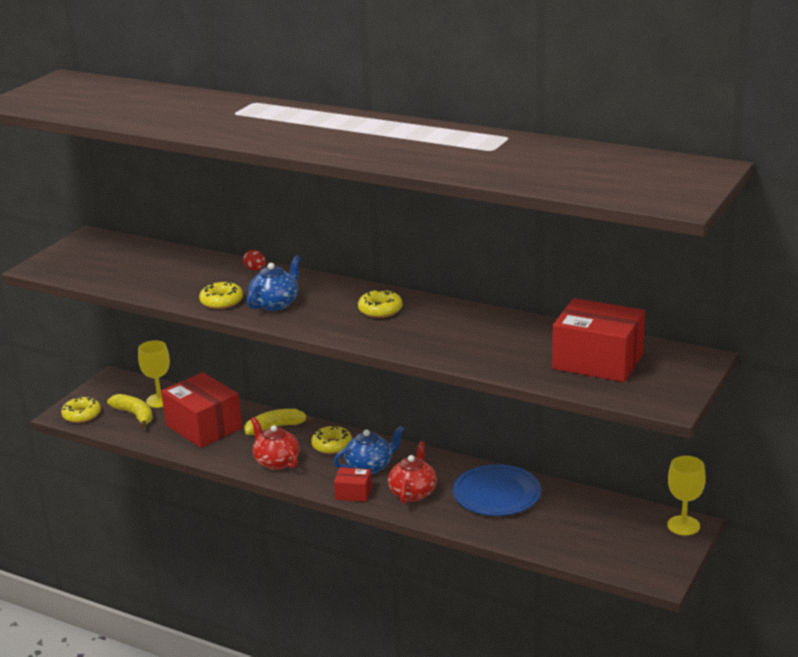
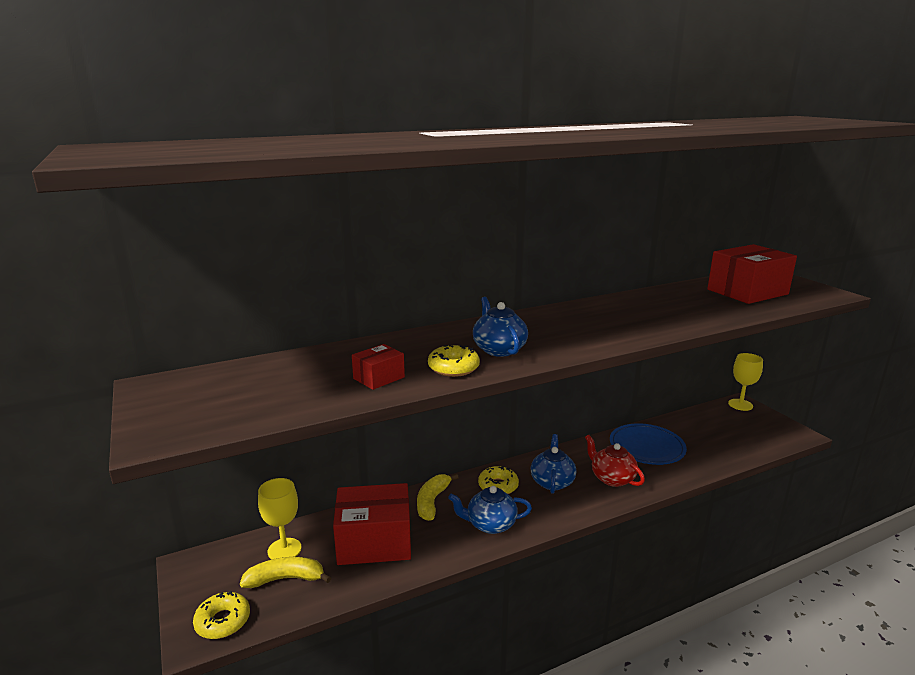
camera: 55 degrees left, 5 degrees down
red egg [243,250,266,270] -> none
red teapot [251,417,299,470] -> blue teapot [448,486,532,534]
red box [334,467,372,502] -> red box moved to [352,344,405,390]
yellow donut [358,289,402,318] -> none

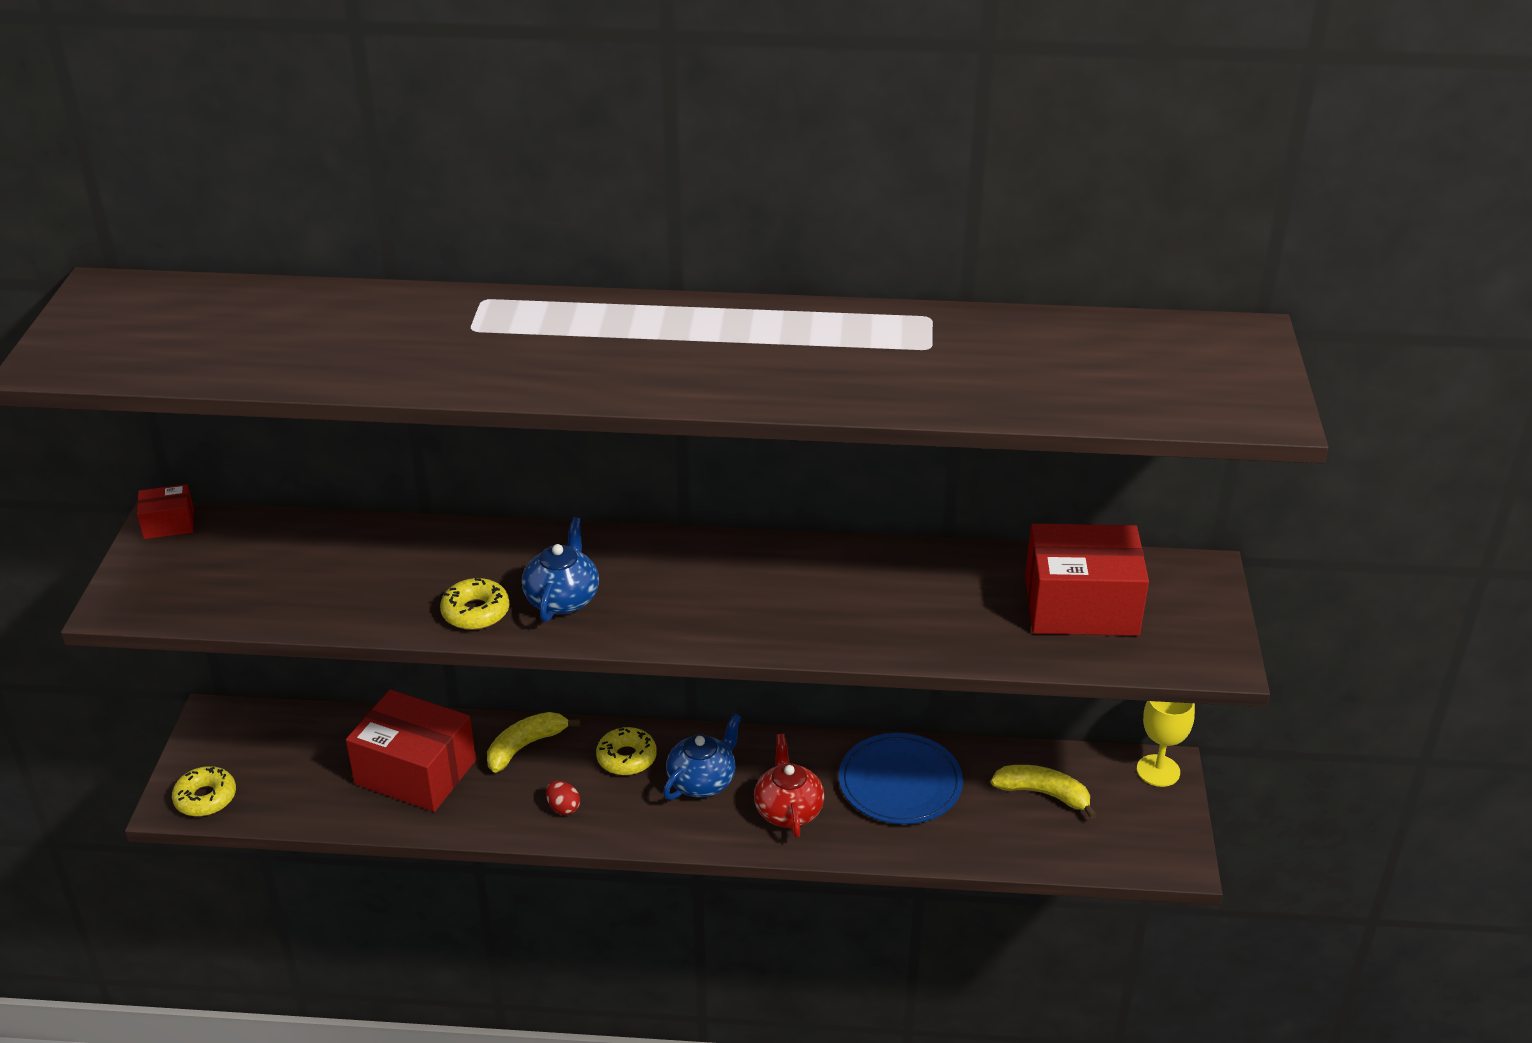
camera: 30 degrees right, 15 degrees up
yellow banana [240,557,331,588] -> yellow banana moved to [991,765,1097,819]
yellow goblet [258,478,302,560] -> none
red box [352,344,405,390] -> red box moved to [137,484,194,539]
blue teapot [448,486,532,534] -> red egg [546,781,580,815]

